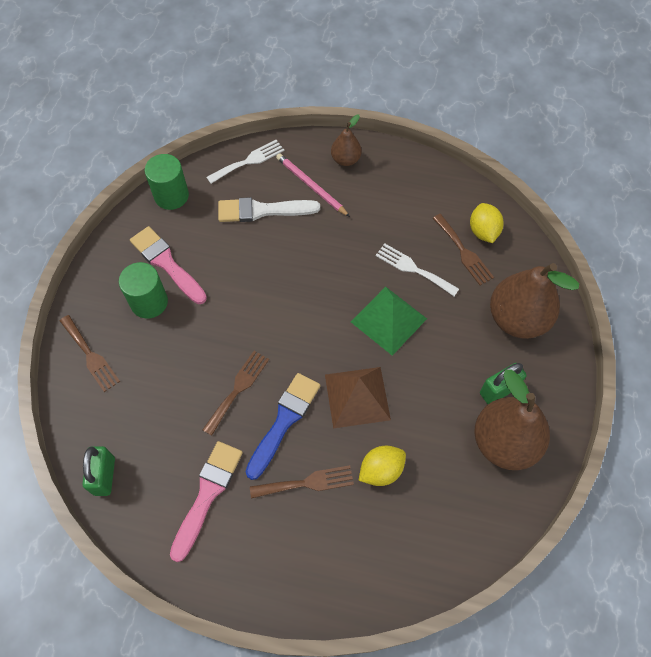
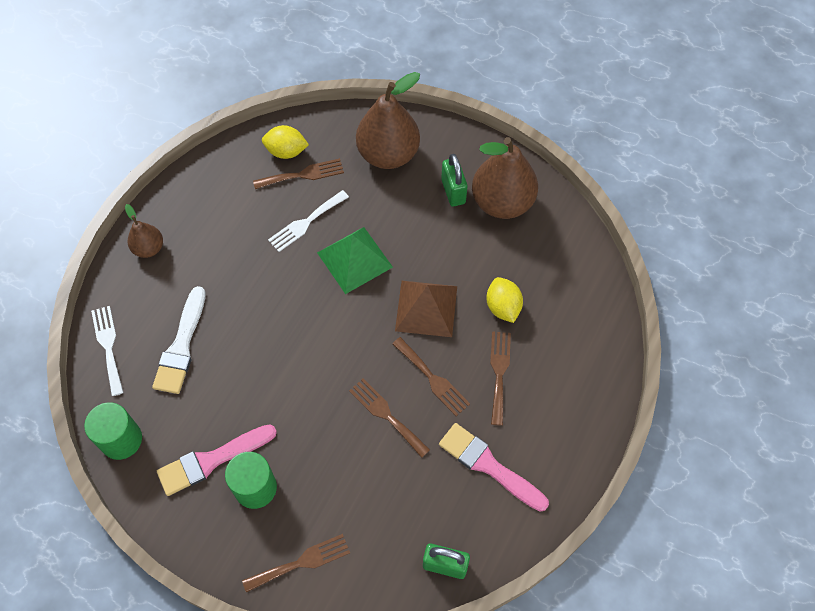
camera: 75 degrees left, 0 degrees up
blue brush [245,373,320,480] -> brown fork [392,337,470,416]
pink pencil [276,153,350,217] -> none

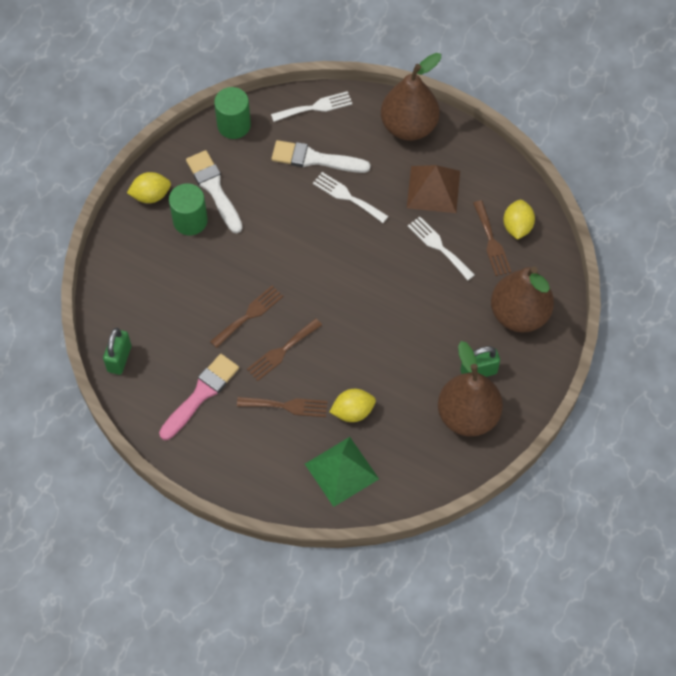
camera: 90 degrees right, 0 degrees up
brown pear [125,204,163,258] -> brown pear [381,53,441,141], size x1.93
pink brush [157,424,277,496] -> white brush [186,150,243,233]
brown fork [242,534,350,592] -> none
green pyramid [317,227,393,294] -> green pyramid moved to [305,437,379,507]
brown pyramid [395,281,457,337] -> brown pyramid moved to [407,165,460,213]
none -> yellow lemon [127,172,171,203]
none -> white fork [313,172,388,223]

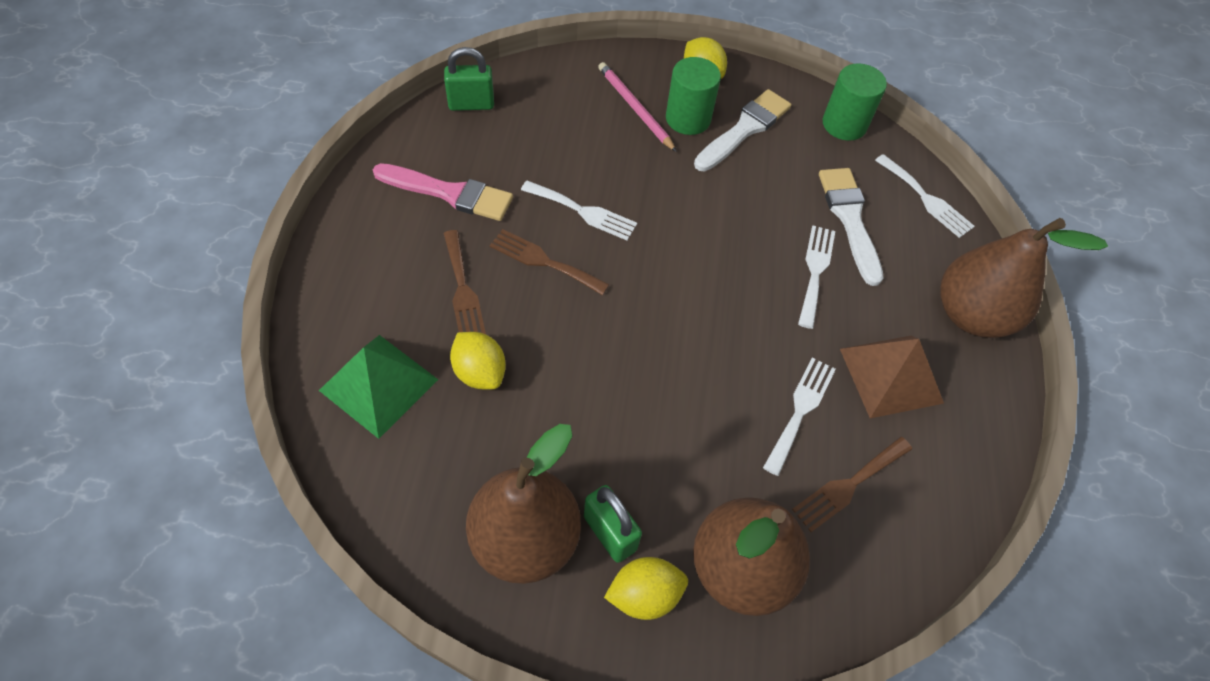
camera: 65 degrees right, 5 degrees down
brown fork [210,286,283,348] -> white fork [521,181,637,240]
yellow lemon [503,200,535,240] -> yellow lemon moved to [604,557,688,620]
none -> pink pencil [598,62,677,152]

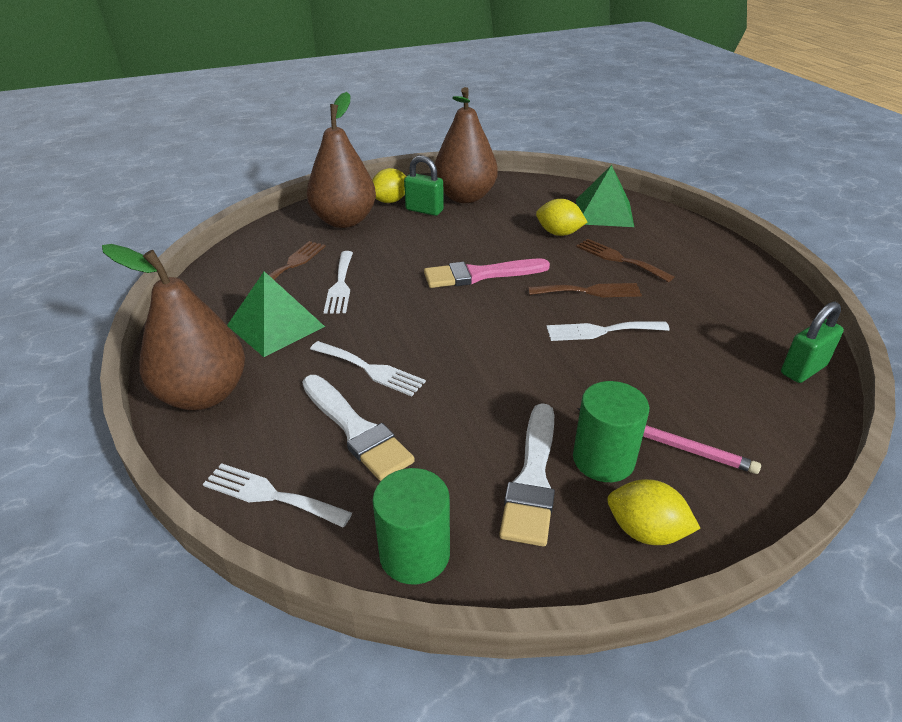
camera: 155 degrees right, 20 degrees down
pink brush [373,163,513,221] -> pink brush moved to [424,259,550,288]
white fork [798,226,835,329] -> white fork turned 45 degrees counterclockwise [310,341,426,396]
brown pyramid [840,336,944,418] -> green pyramid [227,271,325,357]

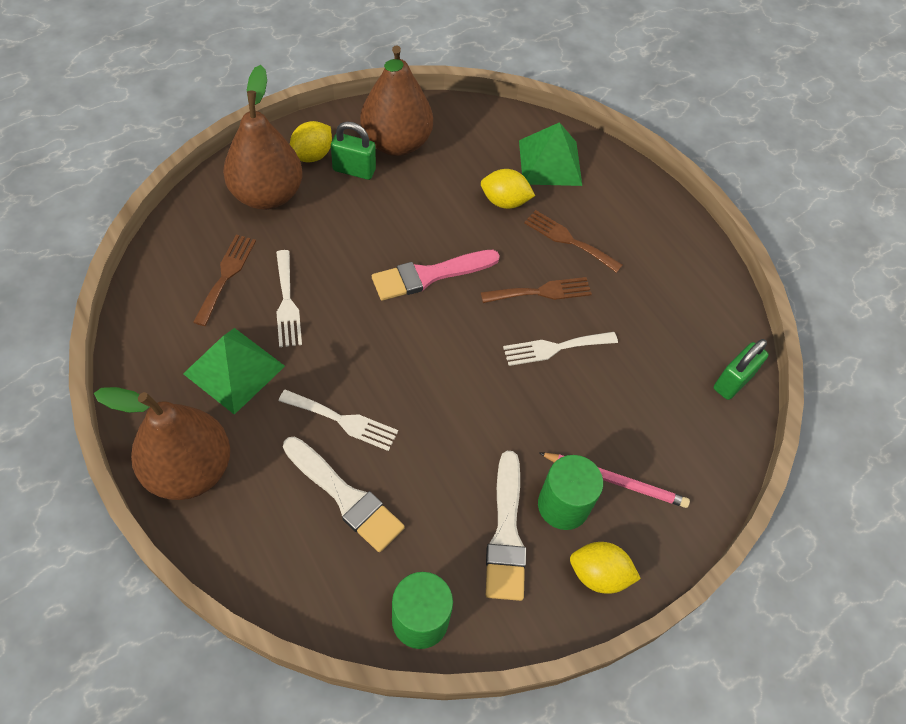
camera: 15 degrees left, 20 degrees up
white fork [203,463,352,527] -> none

